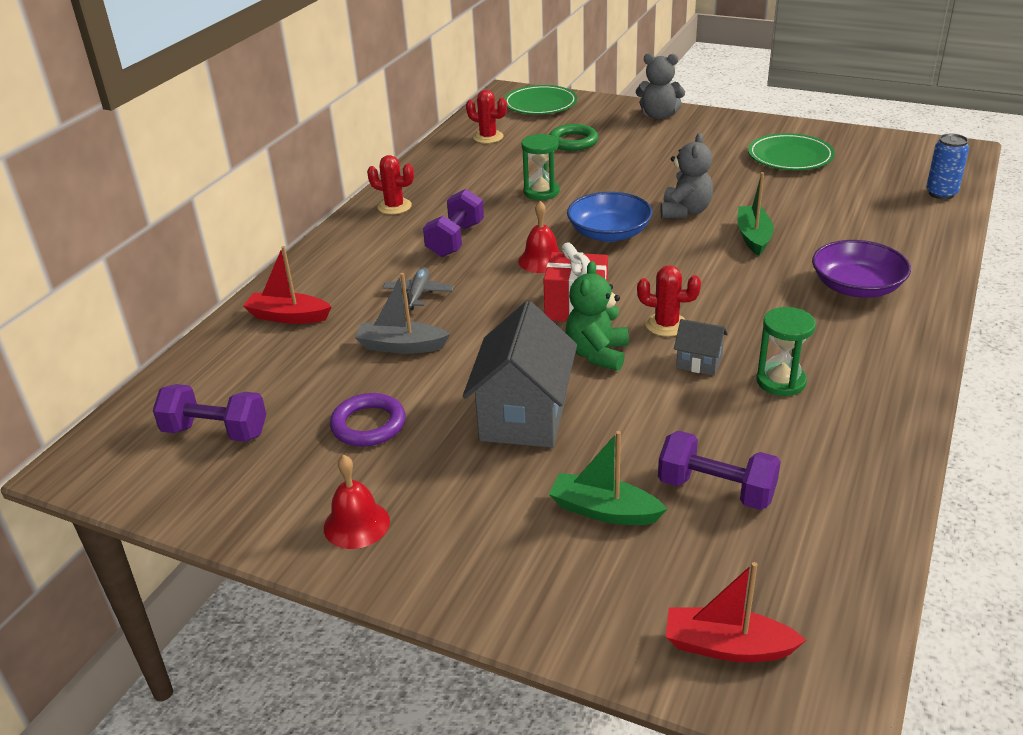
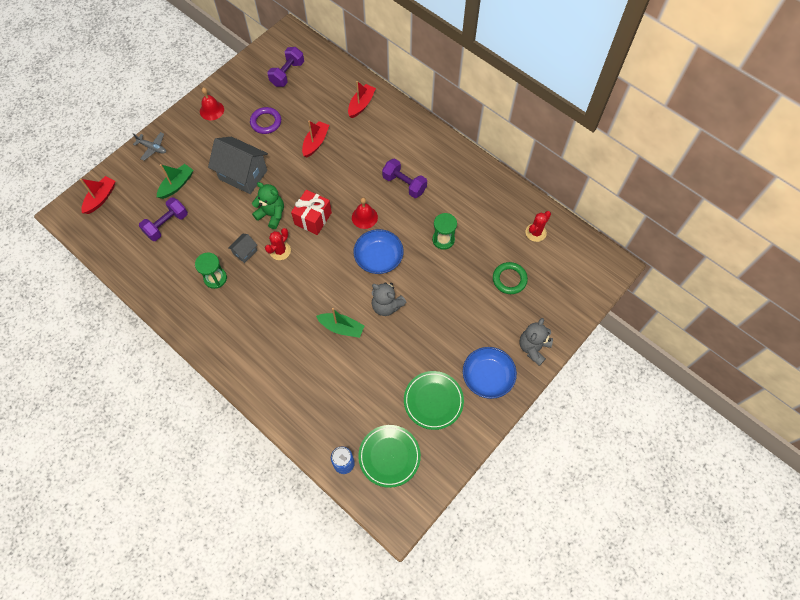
camera: 105 degrees right, 30 degrees up
grey boat [355,273,450,354] -> red boat [302,121,329,158]
red cactus [367,155,414,215] -> none
grey plane [383,267,454,310] -> grey plane moved to [133,132,166,161]
green plate [504,85,577,114] -> green plate moved to [358,425,421,488]
purple bowl [812,240,911,298] -> none
none -> blue bowl [463,347,517,399]

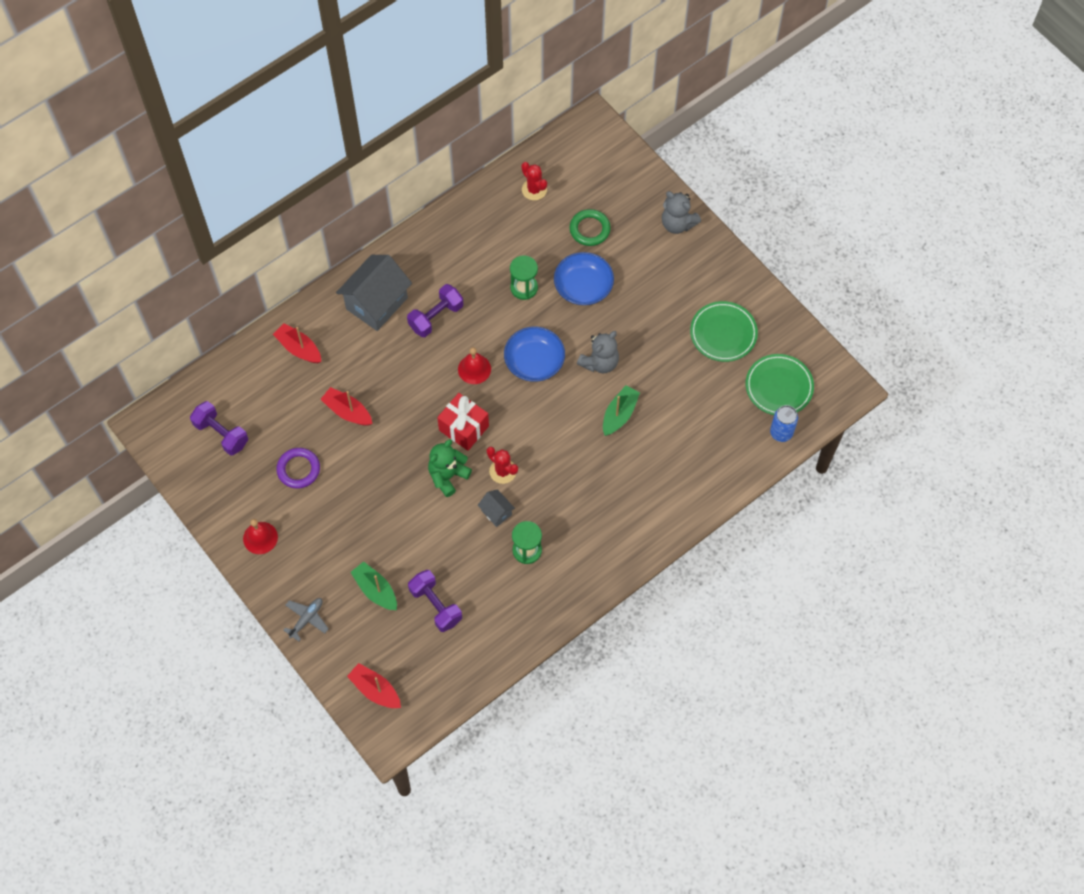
camera: 80 degrees left, 0 degrees up
grey house [208,137,268,194] -> grey house moved to [336,255,412,331]
blue bowl [463,347,517,399] -> blue bowl moved to [554,252,614,305]

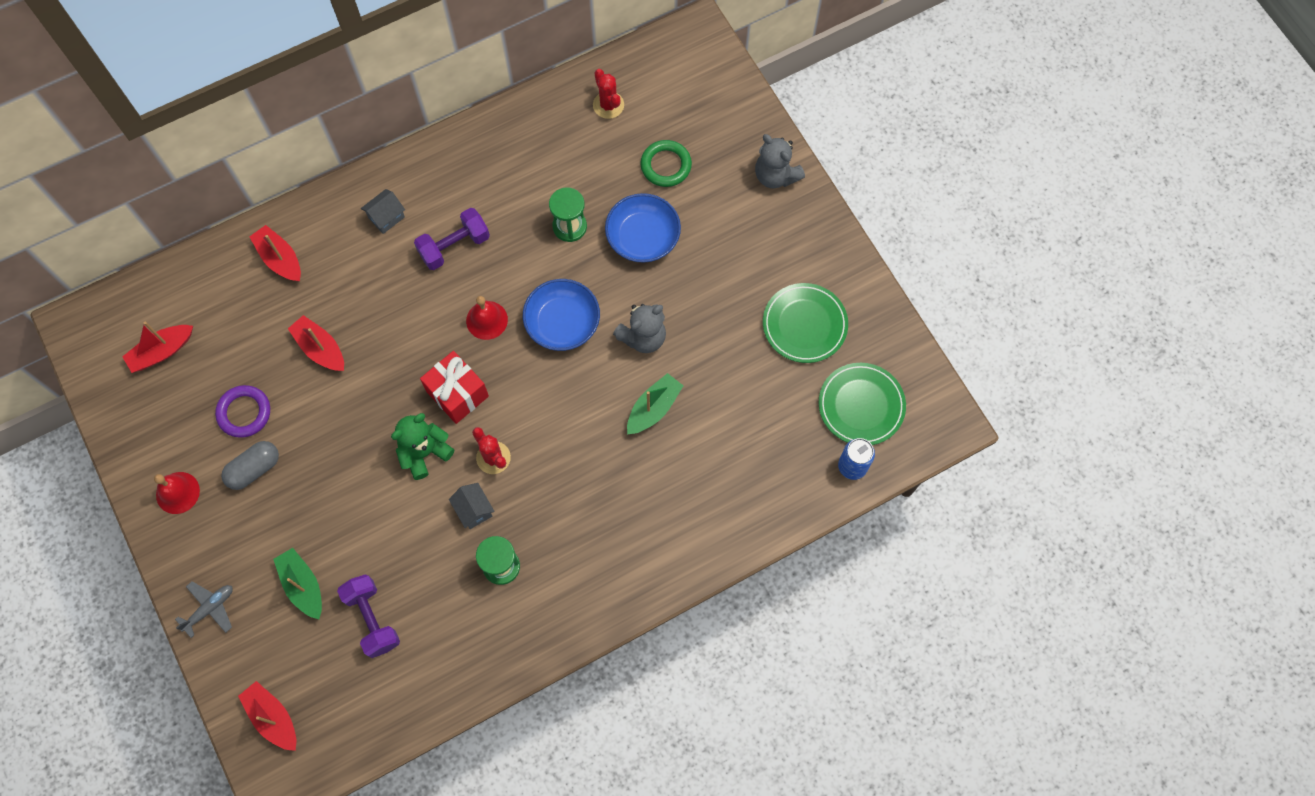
camera: 10 degrees right, 5 degrees up
purple dumbbell [190,401,248,456] -> red boat [122,321,193,373]
grey house [336,255,412,331] -> grey house [361,189,405,234], size x0.47
none -> grey capsule [221,441,279,490]

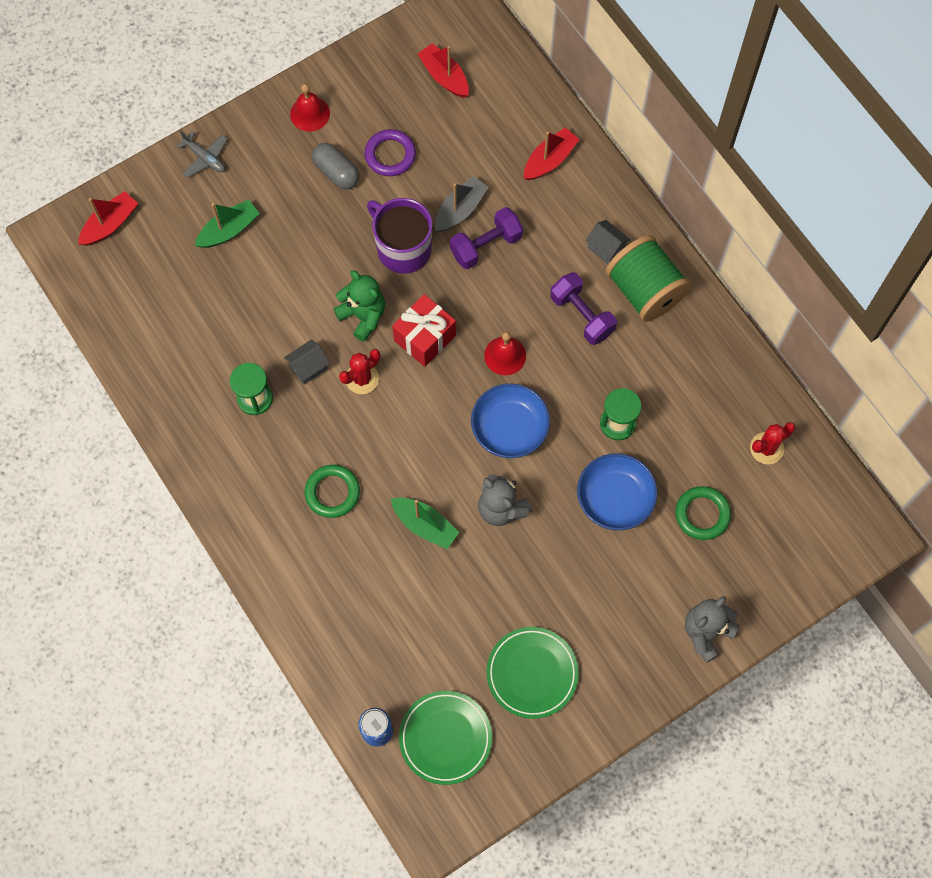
camera: 85 degrees right, 0 degrees up
red boat [288,315,344,371] -> grey boat [435,176,489,232]
purple dumbbell [337,574,400,658] -> purple dumbbell moved to [450,207,523,269]
none -> green ring [305,465,360,518]
none -> purple mug [367,198,432,274]
none -> green spool [605,235,691,322]

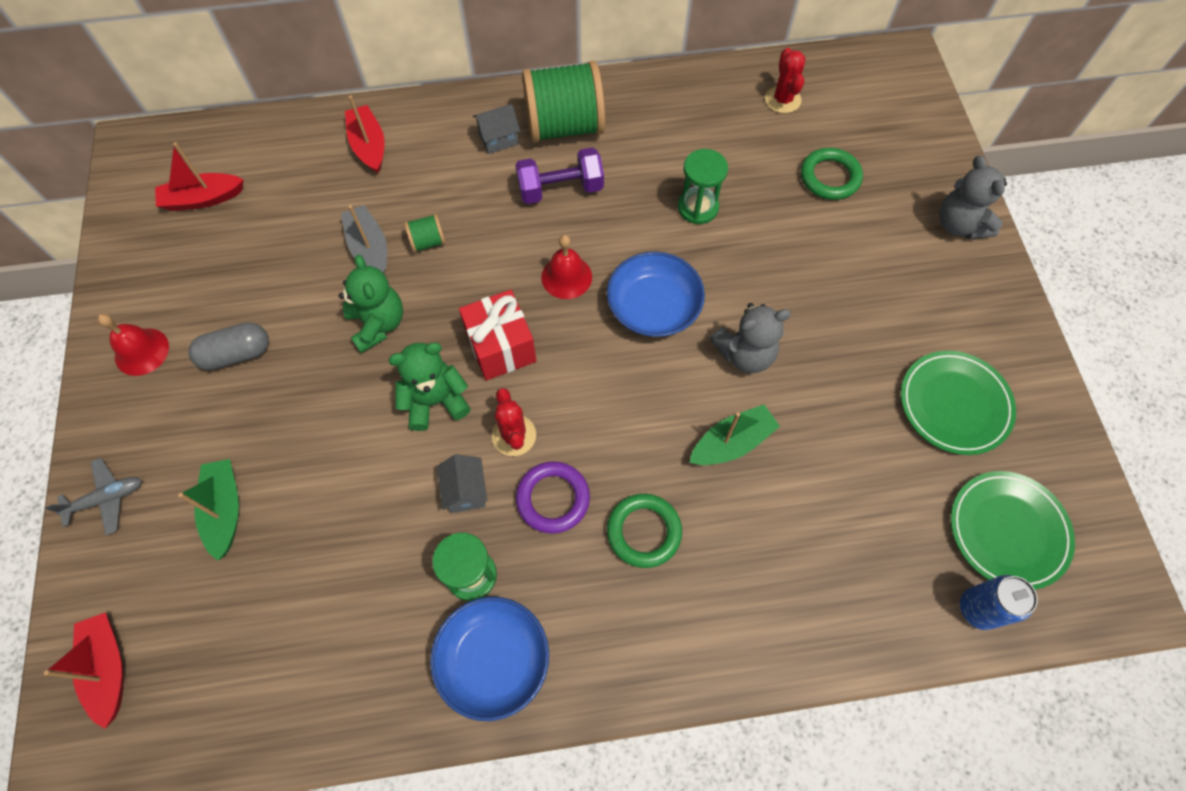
camera: 65 degrees left, 5 degrees down
purple ring [365,129,416,176] -> purple ring moved to [516,461,590,534]
purple mug [367,198,432,274] -> green teddy bear [339,255,403,353]
purple dumbbell [450,207,523,269] -> green spool [404,213,446,253]
blue bowl [577,453,657,530] -> blue bowl moved to [430,597,549,721]

